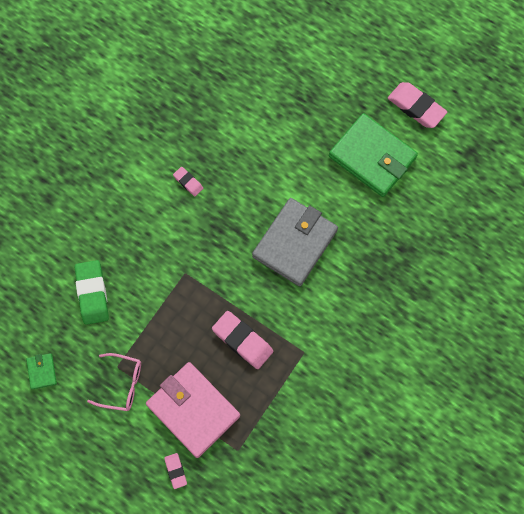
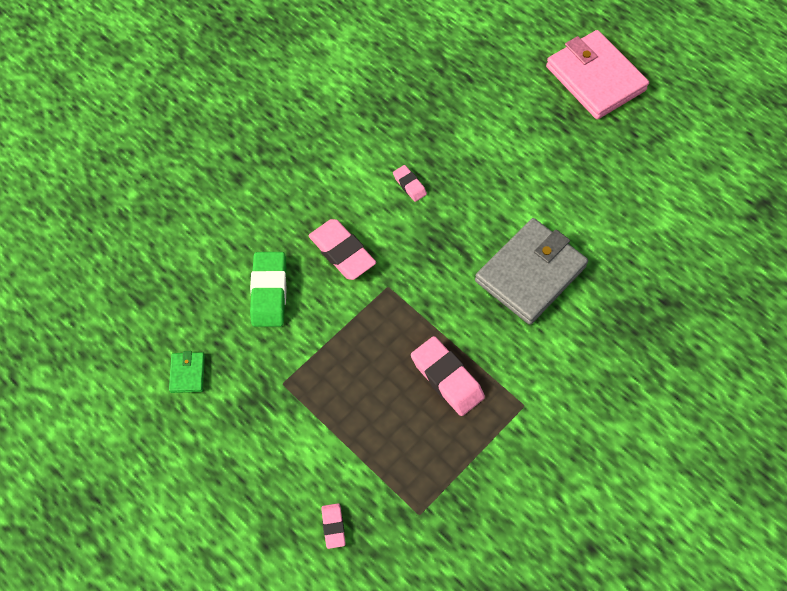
camera: 10 degrees right, 10 degrees down
pink glasses [87,353,141,411] -> none
pink wallet [146,362,240,458] -> pink wallet moved to [546,30,649,119]
green wallet [329,113,418,197] -> none
pink eraser [388,82,447,128] -> pink eraser moved to [308,219,376,280]

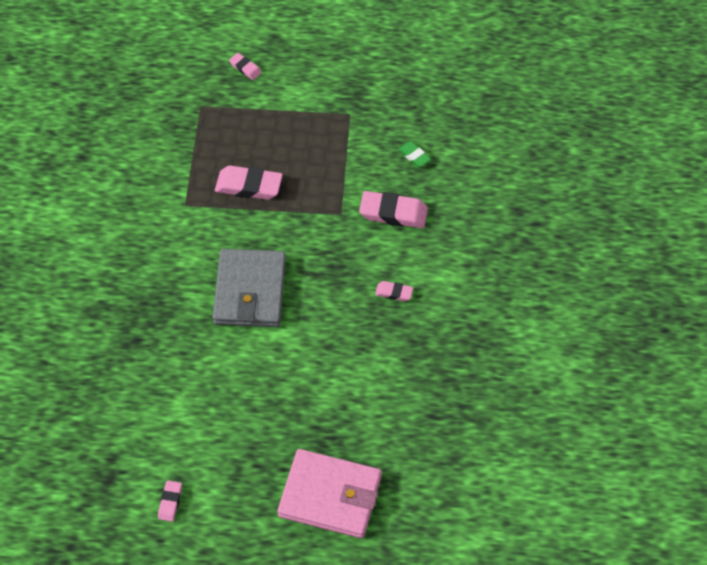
camera: 140 degrees right, 5 degrees down
green wallet [169,351,205,393] -> none
green eraser [250,252,287,327] -> green eraser [398,142,431,167], size x0.53
none -> pink eraser [158,480,182,522]

